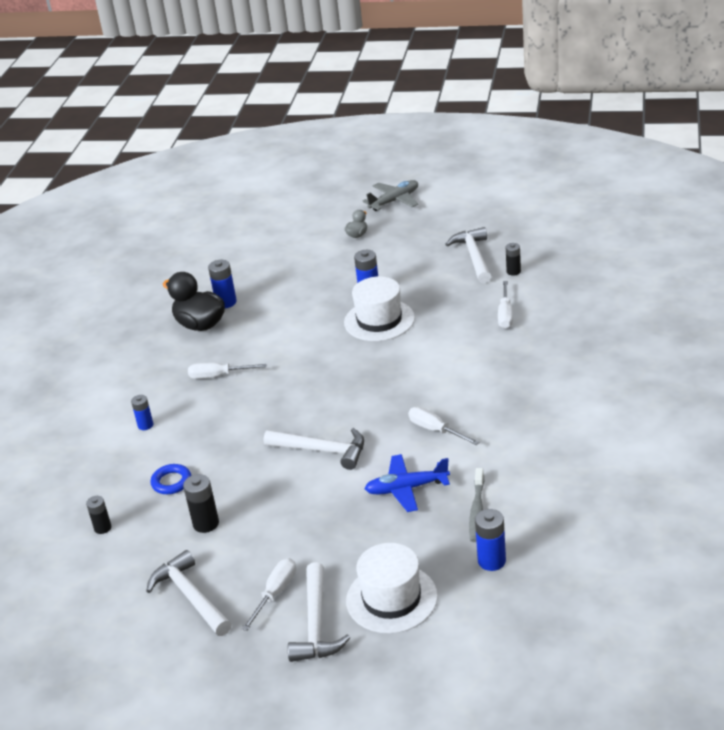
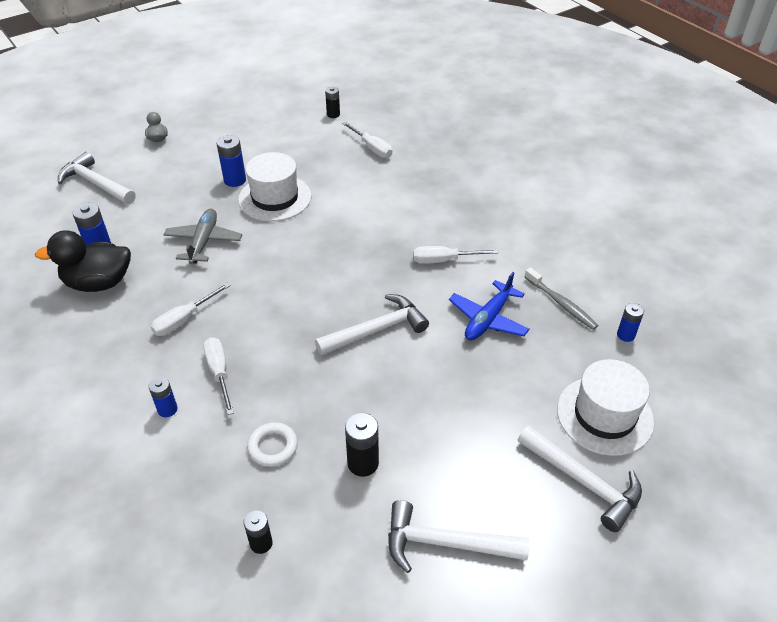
camera: 50 degrees left, 10 degrees up
blue ring [150,464,191,494] -> white ring [247,422,298,467]
white screwdriver [242,558,296,631] -> white screwdriver moved to [203,337,234,415]
grey plane [362,180,418,211] -> grey plane moved to [163,209,242,264]
white hammer [445,227,491,283] -> white hammer moved to [58,152,136,204]
blue battery [475,509,506,571] -> blue battery [617,303,644,342], size x0.67

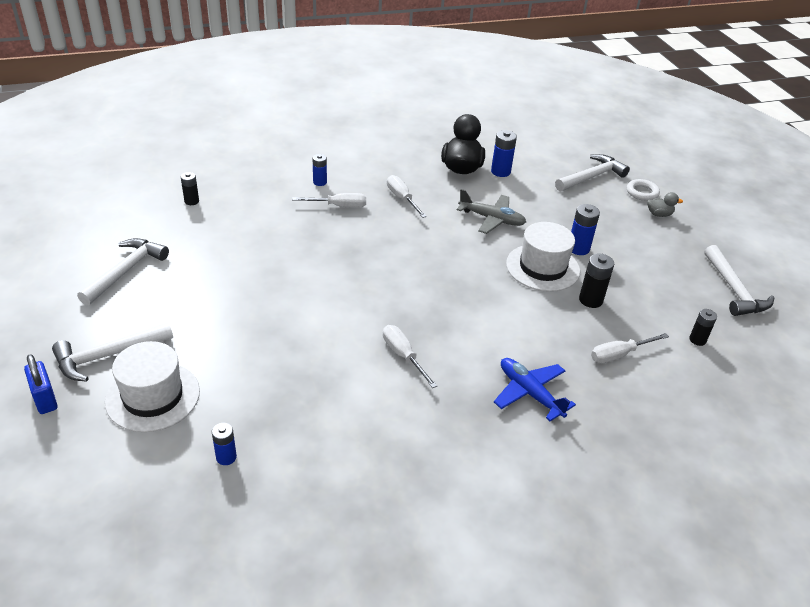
camera: 105 degrees right, 5 degrees down
white ring [247,422,298,467] -> white ring moved to [627,179,660,201]
white hammer [315,294,429,356] -> white hammer moved to [705,245,774,316]
black battery [345,413,379,477] -> black battery moved to [579,254,614,308]
white screwdriver [413,246,498,264] -> white screwdriver turned 45 degrees counterclockwise [383,325,437,388]
blue plane [449,272,530,340] -> blue plane moved to [494,358,576,421]
grey toothbrush [525,267,599,330] -> none
none -> blue padlock [24,354,58,414]

